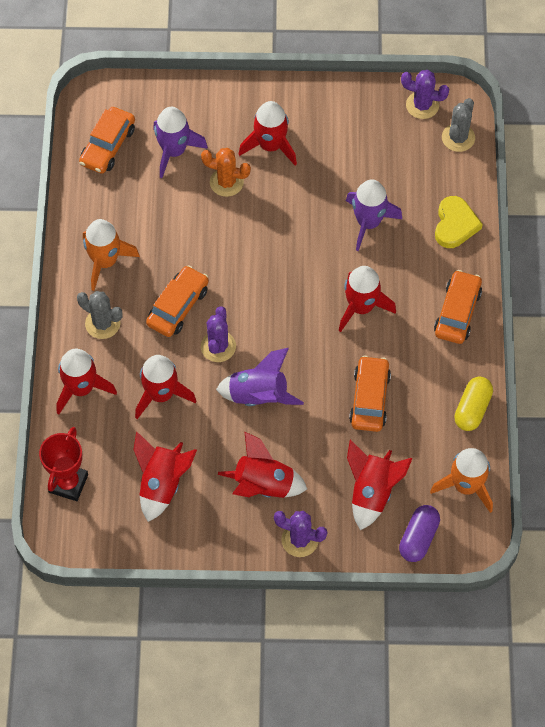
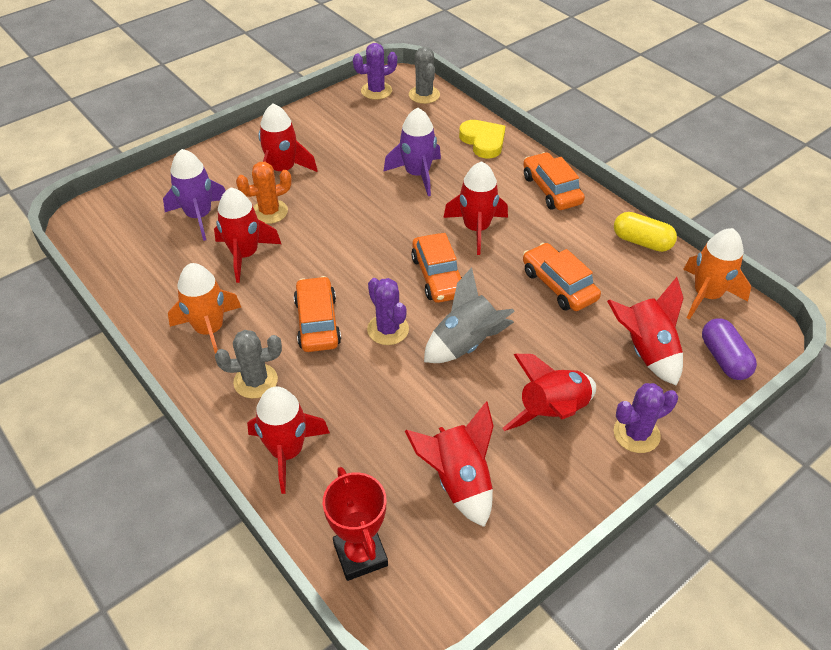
camera: 40 degrees left, 15 degrees down
orange car [79,107,135,174] -> orange car moved to [411,233,462,303]
red rocket [135,355,196,419] -> red rocket moved to [214,187,281,283]
purple rocket [216,348,304,406] -> grey rocket [424,267,515,363]
yellow capsule [454,376,493,431] -> yellow capsule turned 45 degrees counterclockwise [614,212,677,252]

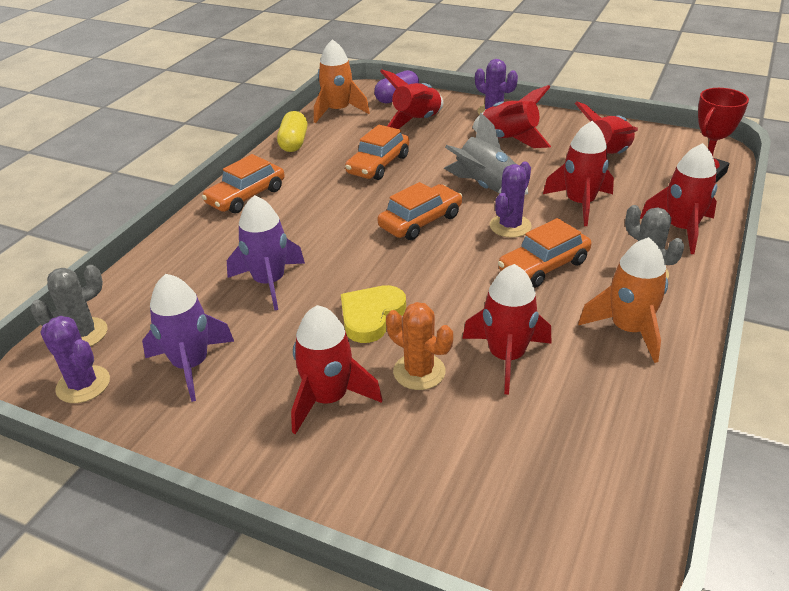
camera: 115 degrees left, 10 degrees down
purple rocket [163,149,225,241] -> purple rocket moved to [142,274,234,402]
red rocket [443,161,508,255] -> red rocket moved to [543,121,614,226]
yellow heart [459,120,506,158] -> yellow heart moved to [341,285,406,343]

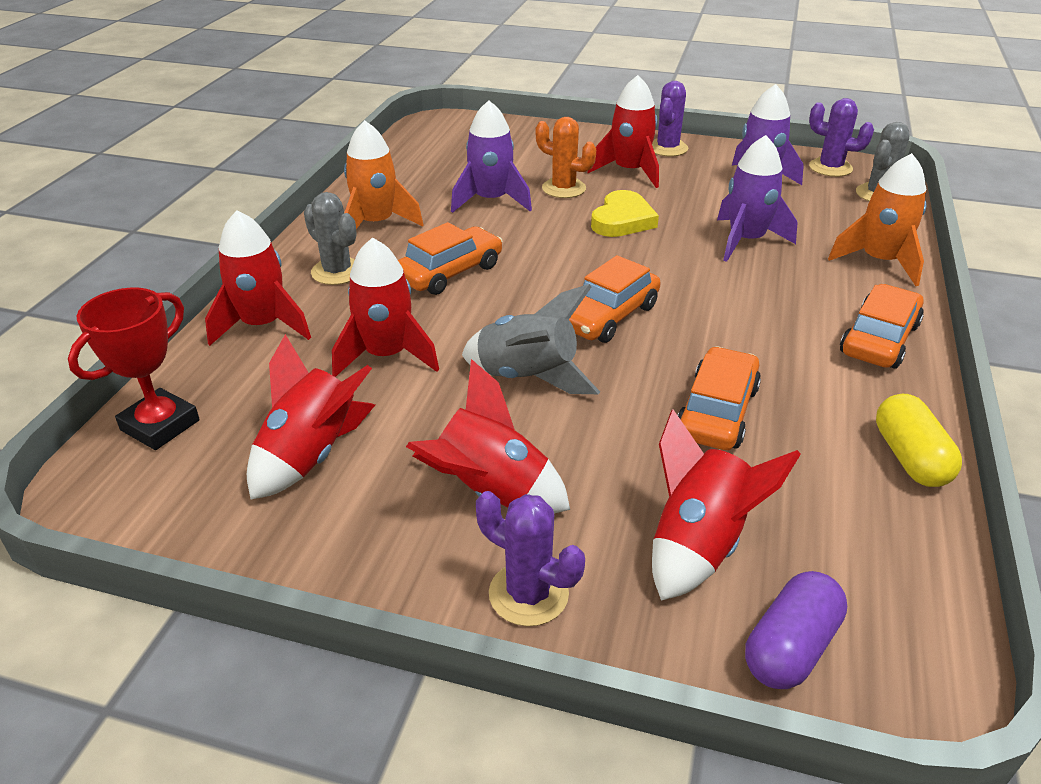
camera: 170 degrees right, 0 degrees up
orange rocket [314,39,370,123] -> orange rocket moved to [828,153,926,286]
red rocket [462,264,552,394] -> purple rocket [451,100,532,213]
purple cactus [490,162,532,238] -> purple cactus moved to [652,81,688,156]

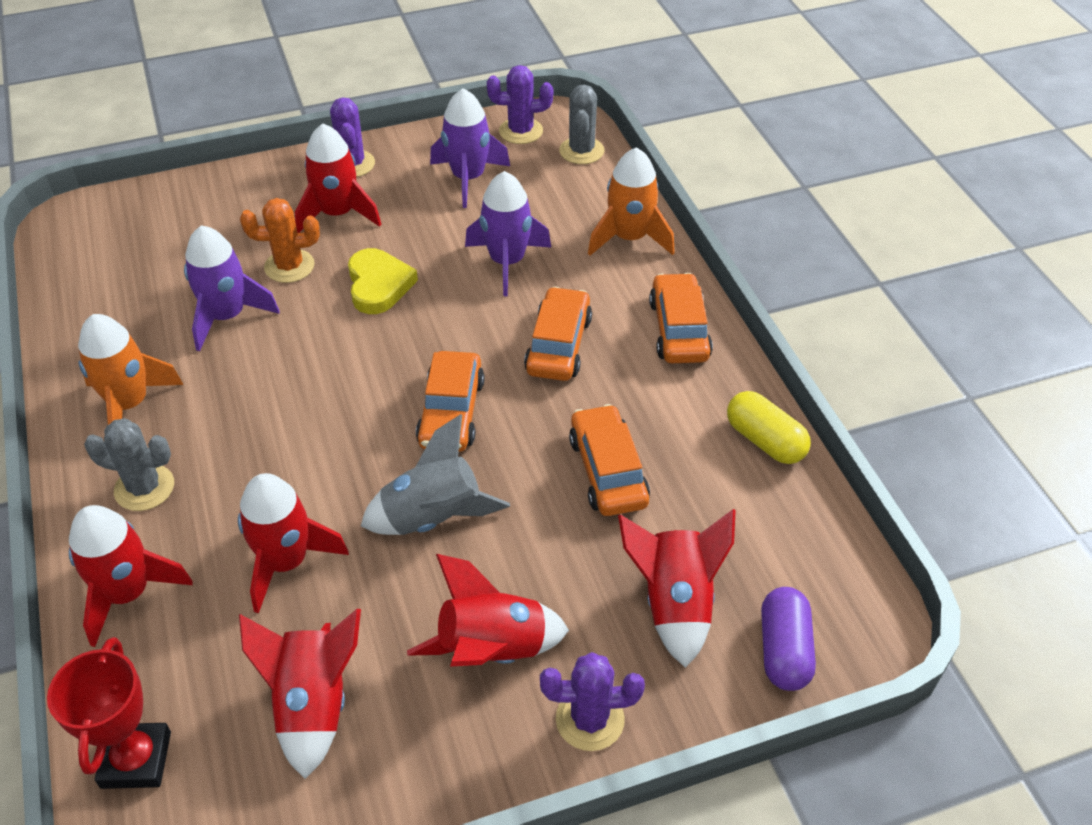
camera: 35 degrees left, 10 degrees up
orange car [398,222,503,295] -> orange car moved to [524,287,592,381]

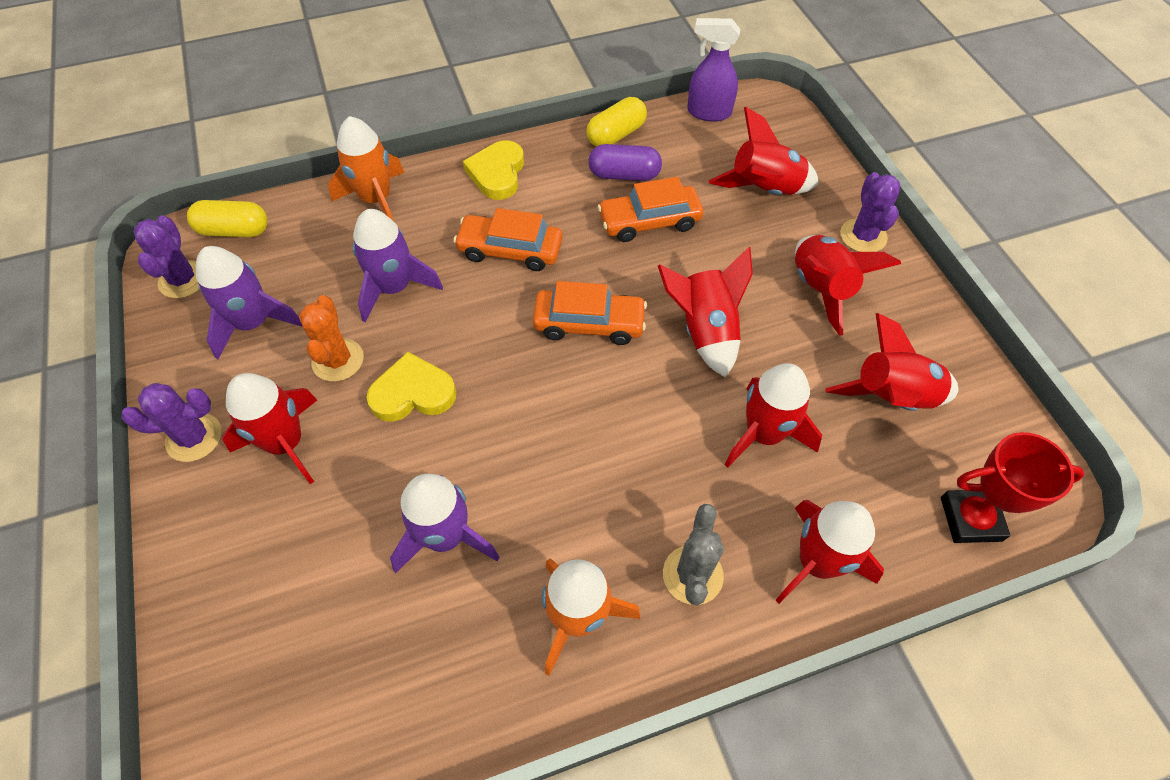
camera: 90 degrees left, 10 degrees up
orange cactus [240,198,320,283] -> orange cactus moved to [299,295,364,382]
grey rocket [361,414,510,535] -> red rocket [658,247,753,378]
grey cactus [559,85,604,164] -> yellow capsule [187,200,268,237]
orange car [649,273,713,363] -> yellow heart [463,140,524,200]
purple capsule [761,587,816,691] -> purple capsule moved to [588,144,662,181]
none -> purple spray bottle [687,18,740,122]

